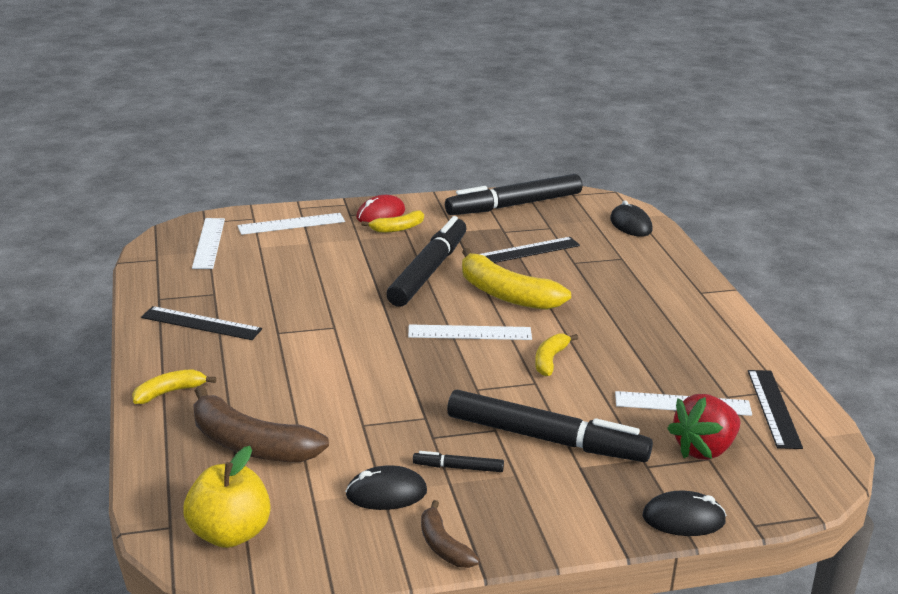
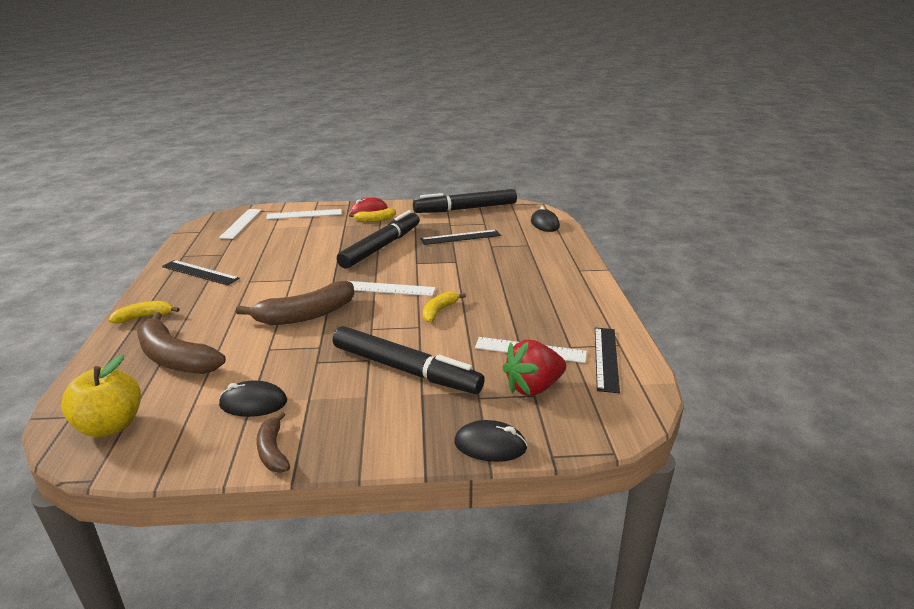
camera: 10 degrees right, 0 degrees up
black marker [413,451,504,472] -> none
yellow banana [462,248,571,310] -> none
none -> brown banana [236,281,354,325]

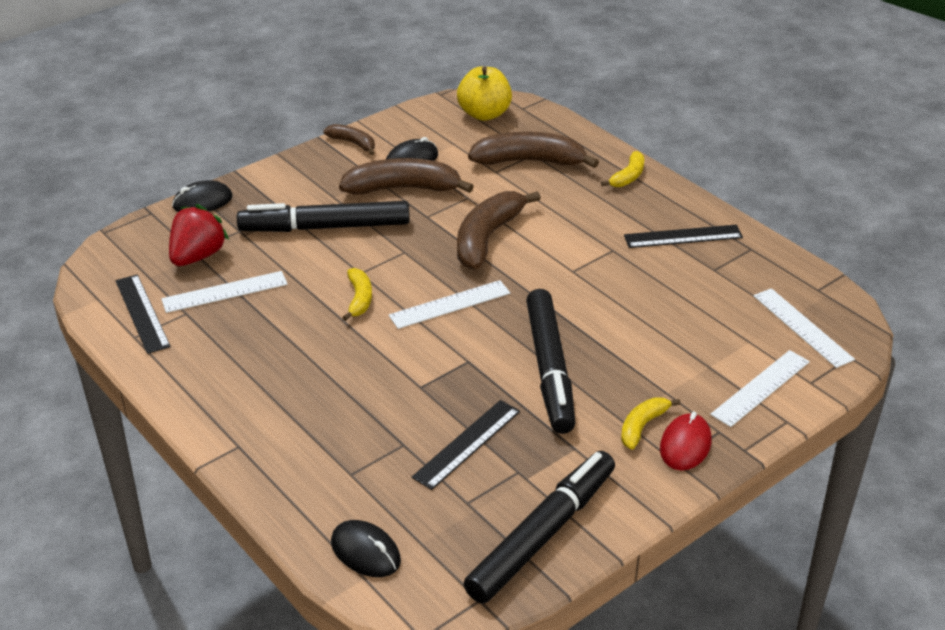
camera: 145 degrees right, 10 degrees up
none -> brown banana [339,158,474,194]

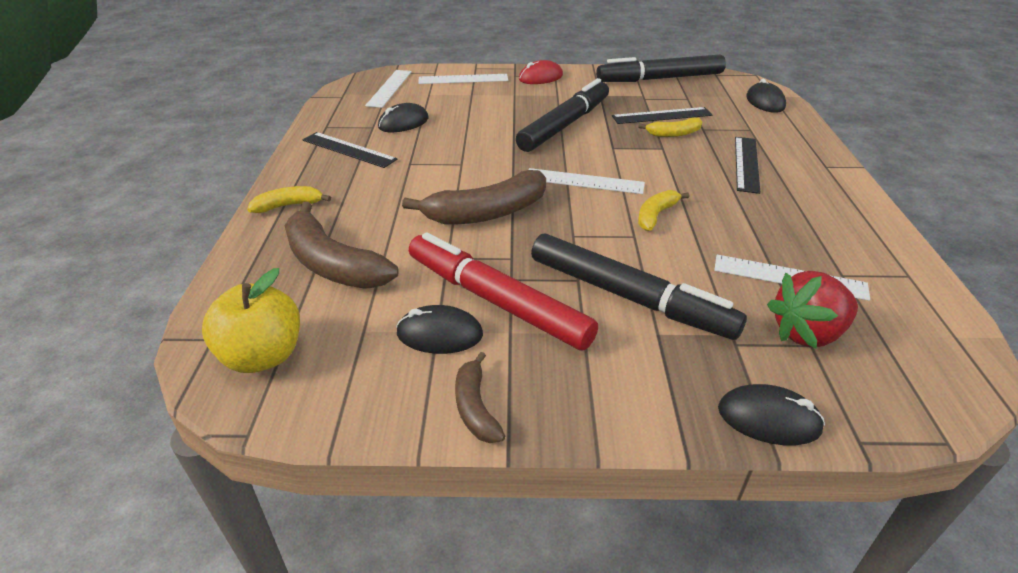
camera: 140 degrees left, 0 degrees up
black ruler [115,274,171,354] -> black ruler moved to [735,137,760,194]
brown banana [339,158,474,194] -> red marker [409,233,598,351]
yellow banana [621,398,681,450] -> yellow banana moved to [638,117,702,137]
none -> black mouse [378,103,429,132]

